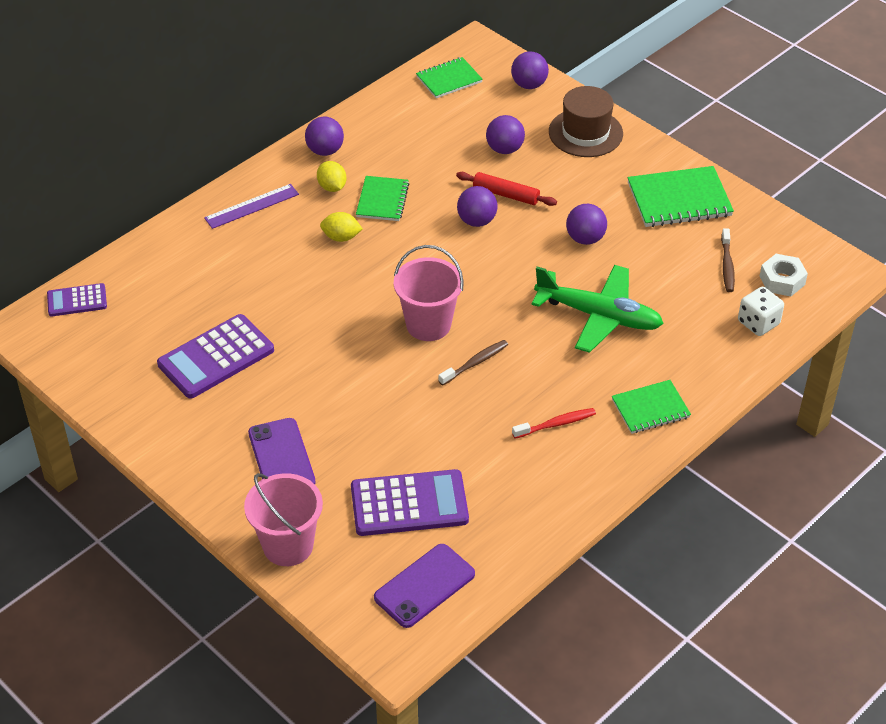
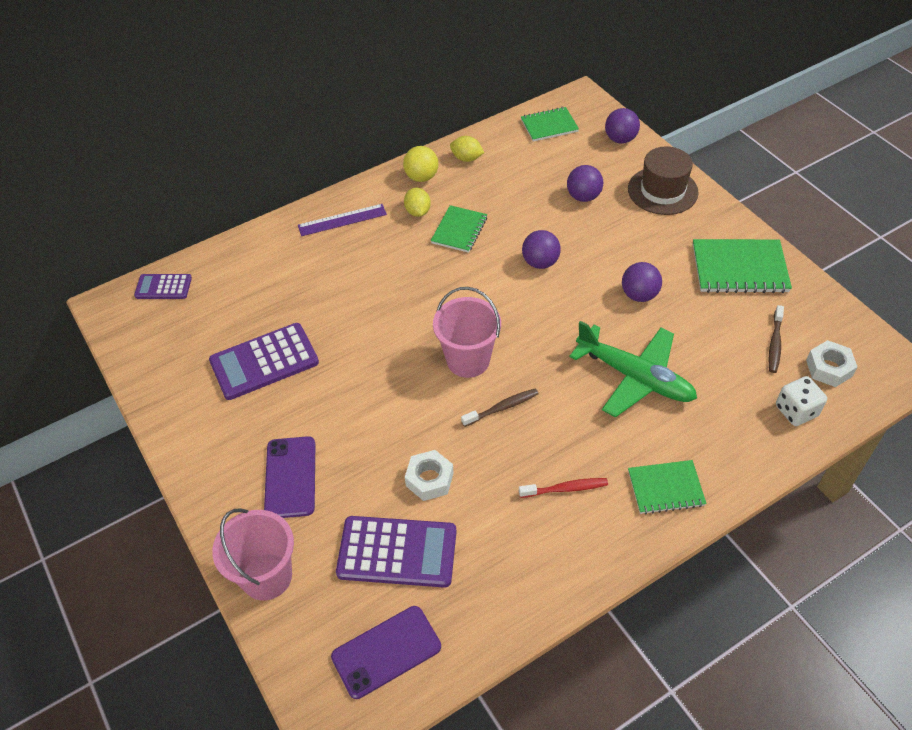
camera: 15 degrees right, 5 degrees up
purple ball [305,117,344,156] -> yellow ball [403,146,439,182]
yellow lemon [320,212,363,242] -> yellow lemon moved to [450,136,485,162]
red rolling pin [456,172,557,206] -> none
none -> white nut [405,450,454,501]

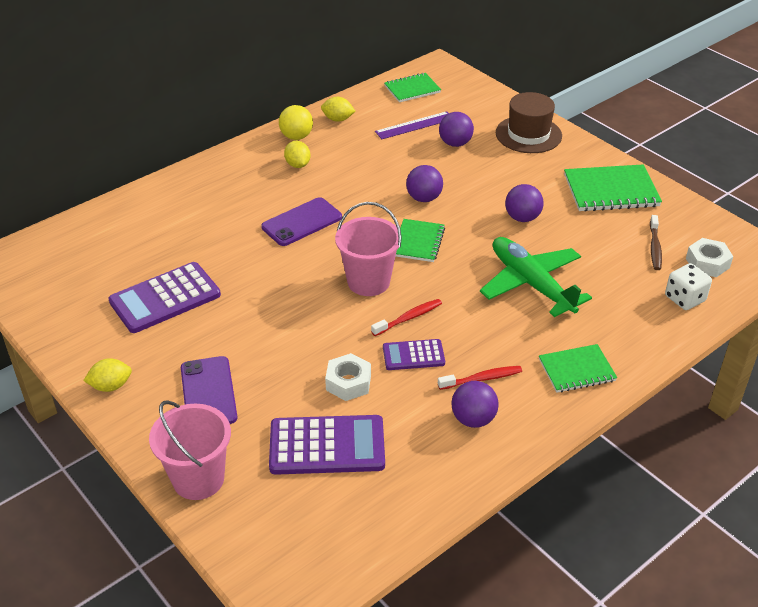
camera: 10 degrees left, 10 degrees down
purple calculator [134,274,192,299] -> purple calculator moved to [383,339,445,370]
purple ruler [298,204,387,236] -> purple ruler moved to [375,111,449,139]
purple phone [331,606,441,699] -> purple phone moved to [261,197,342,246]
green notebook [431,205,487,253] -> green notebook moved to [396,219,445,262]
brown toothbrush [461,389,538,427] -> red toothbrush [371,299,442,336]
green plane [569,321,697,417] -> green plane turned 150 degrees counterclockwise [480,237,592,317]
purple ball [605,108,640,143] -> purple ball moved to [452,381,499,428]
none -> yellow lemon [83,358,132,392]

